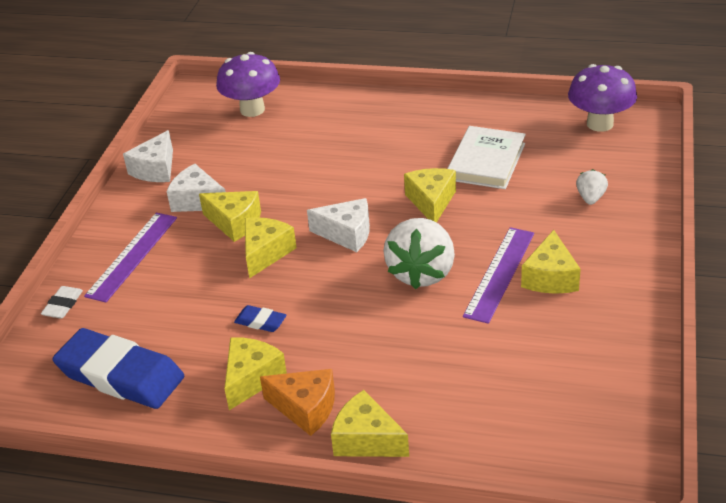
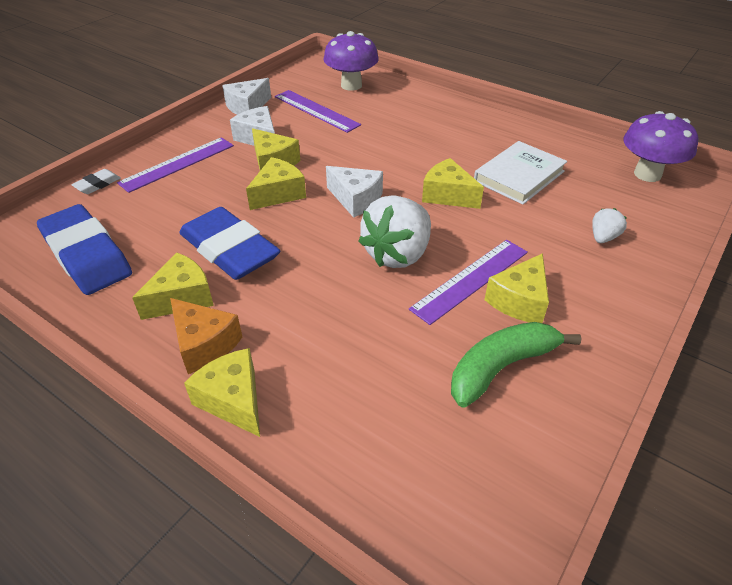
camera: 20 degrees right, 5 degrees up
blue eraser [234,305,286,332] -> blue eraser [179,207,281,280], size x2.34
yellow cheese [404,168,456,223] -> yellow cheese turned 75 degrees counterclockwise [422,158,484,209]
none -> purple ruler [275,90,361,133]
none -> green banana [451,322,581,408]

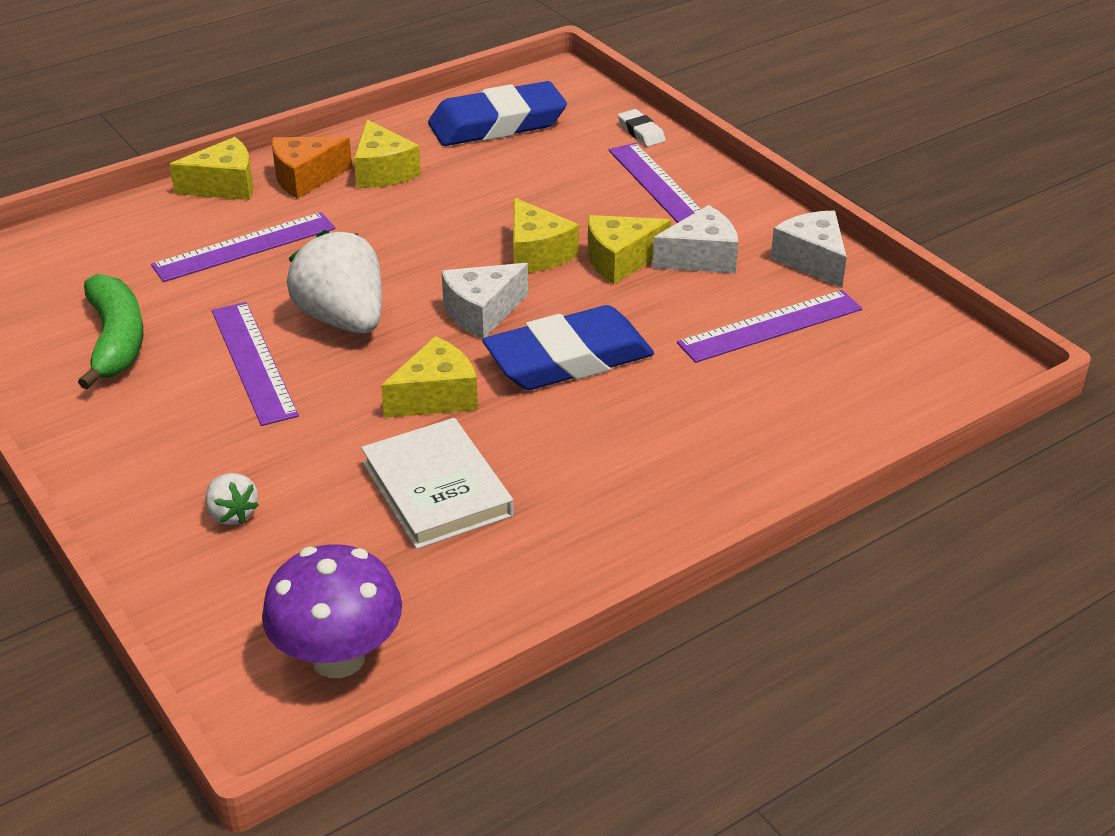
camera: 110 degrees right, 5 degrees down
blue eraser [179,207,281,280] -> blue eraser moved to [482,305,654,390]
purple mushroom [323,31,379,91] -> none
yellow cheese [484,253,549,323] -> none
none -> purple ruler [151,212,335,282]

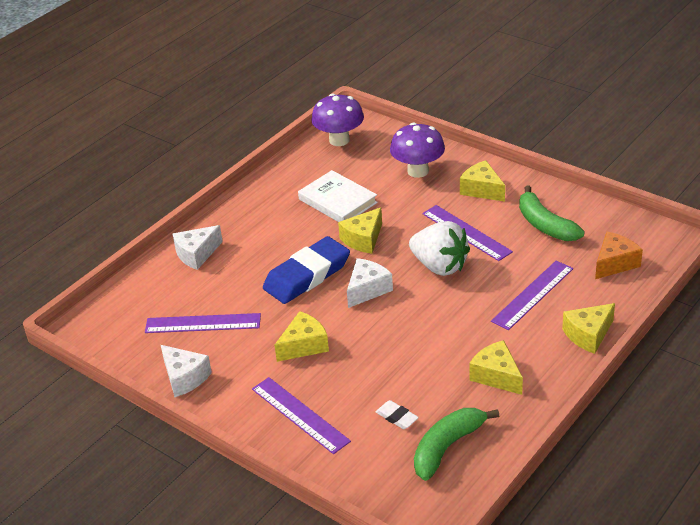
camera: 165 degrees right, 0 degrees up
white strawberry [205,473,259,525] -> purple mushroom [390,122,445,178]
orange cheese [272,137,352,199] -> orange cheese moved to [595,232,643,279]
blue eraser [428,81,567,146] -> green banana [414,408,499,481]
yellow cheese [513,198,579,273] -> yellow cheese moved to [460,160,505,202]
white eraser [618,109,666,147] -> white eraser moved to [376,400,419,429]
white cheese [652,205,738,273] -> white cheese moved to [173,225,223,270]
purple ruler [677,290,862,363] -> purple ruler turned 45 degrees clockwise [145,313,261,333]

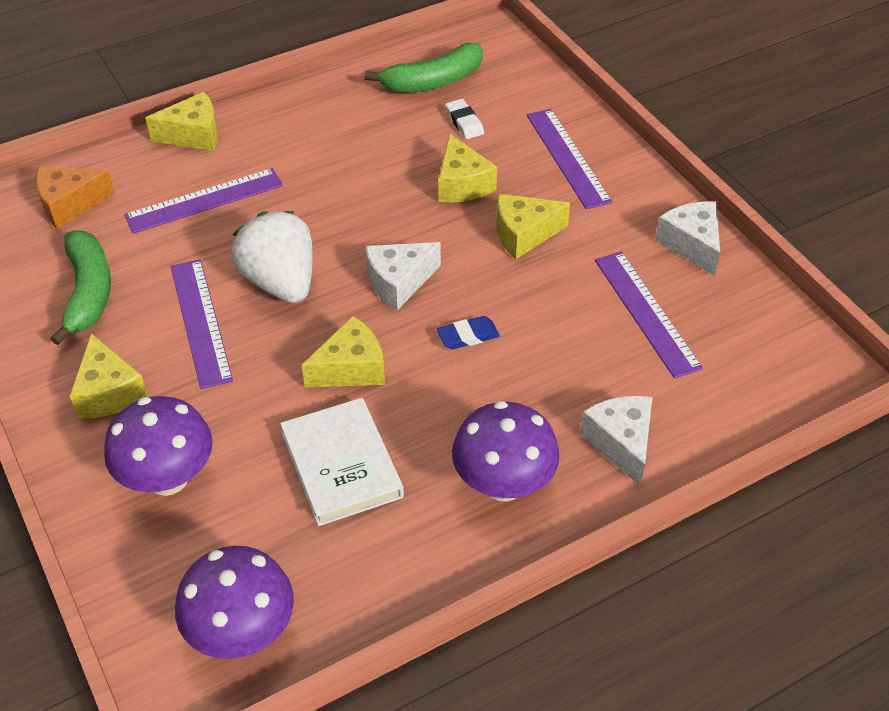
camera: 160 degrees left, 10 degrees up
purple ruler [145,313,261,333] -> purple ruler turned 45 degrees clockwise [595,252,703,378]
white cheese [173,225,223,270] -> white cheese turned 90 degrees counterclockwise [580,396,652,486]
blue eraser [263,236,350,304] -> blue eraser [437,316,500,349], size x0.43
yellow cheese [469,340,523,395] -> yellow cheese moved to [438,133,497,203]
none -> purple mushroom [452,401,560,501]

